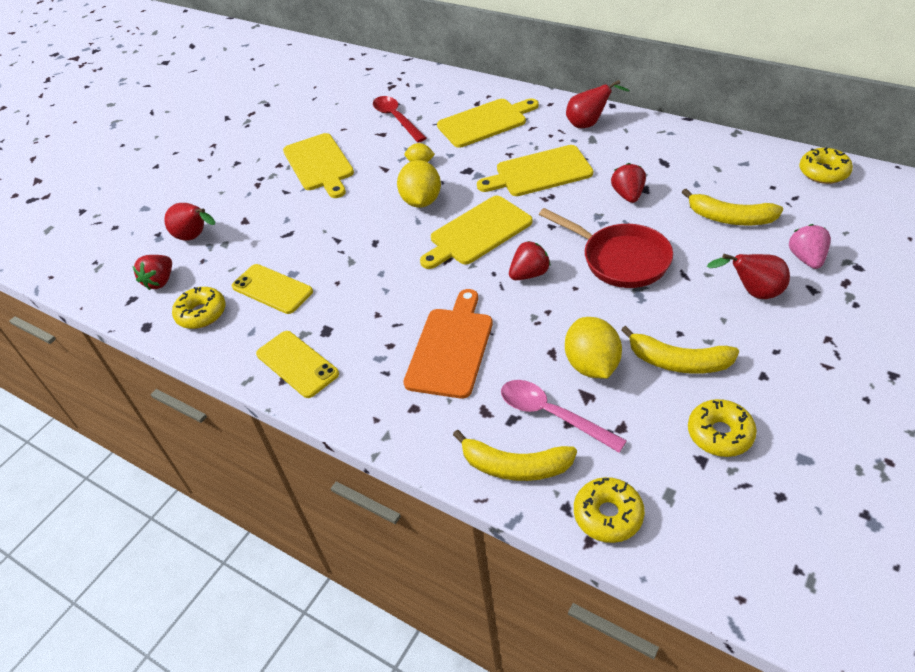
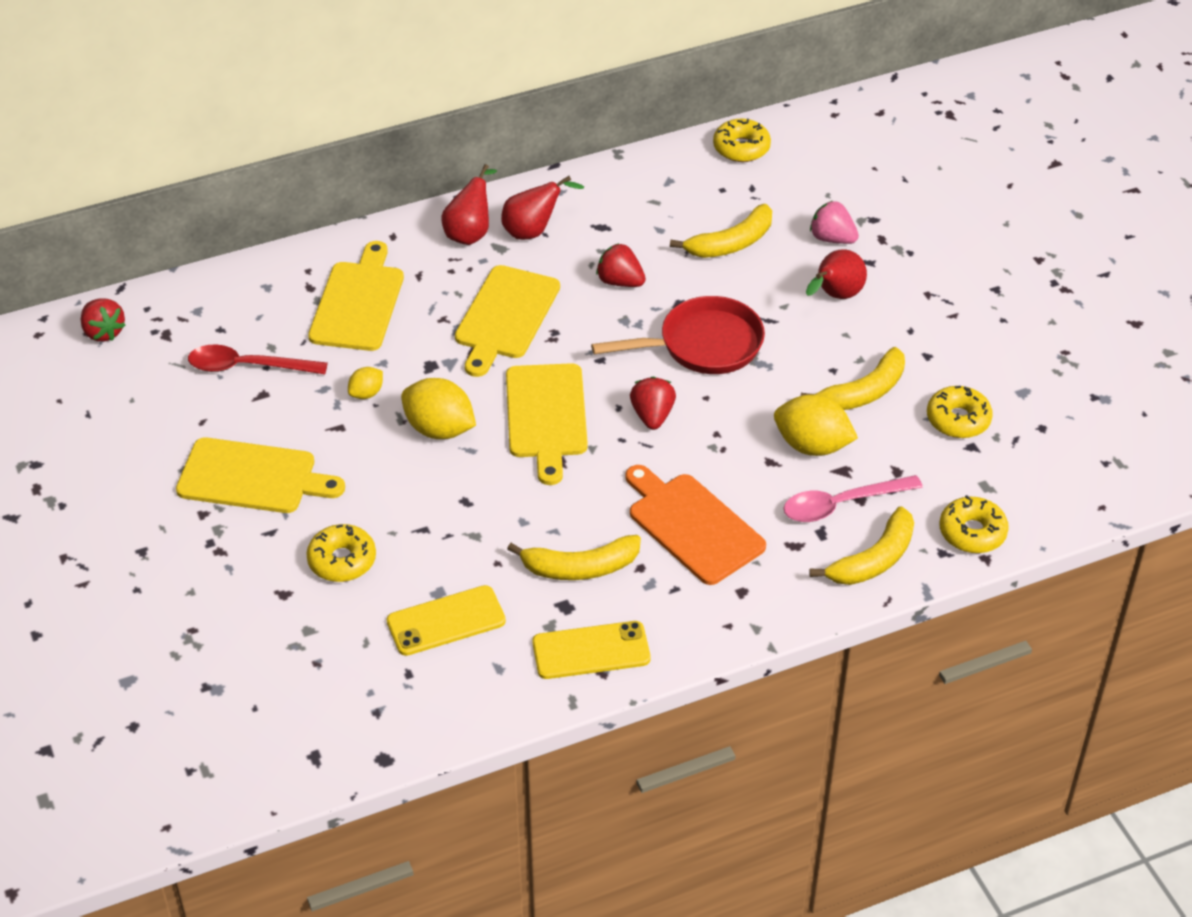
camera: 60 degrees left, 0 degrees up
red strawberry [132,255,172,290] -> red strawberry moved to [81,298,125,342]
red pear [164,203,215,241] -> red pear moved to [501,176,584,240]
yellow donut [172,287,226,329] -> yellow donut moved to [306,524,376,582]
none -> yellow banana [507,535,641,580]

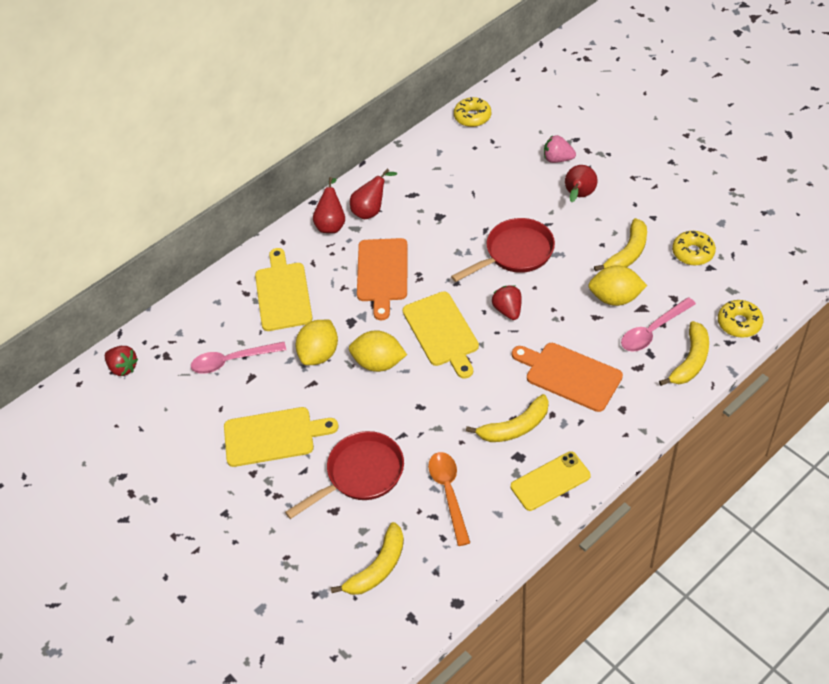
camera: 15 degrees left, 5 degrees up
red spoon [188,345,328,374] -> pink spoon [191,342,286,374]
yellow donut [306,524,376,582] -> red pan [285,431,404,519]
yellow lemon [348,367,383,399] -> yellow lemon [296,320,338,365], size x1.91
yellow phone [387,585,506,656] -> orange spoon [428,452,470,546]
yellow cutting board [455,265,560,377] -> orange cutting board [357,238,408,320]
red strawberry [596,243,646,287] -> none
yellow banana [670,204,772,258] -> yellow banana moved to [331,522,404,595]

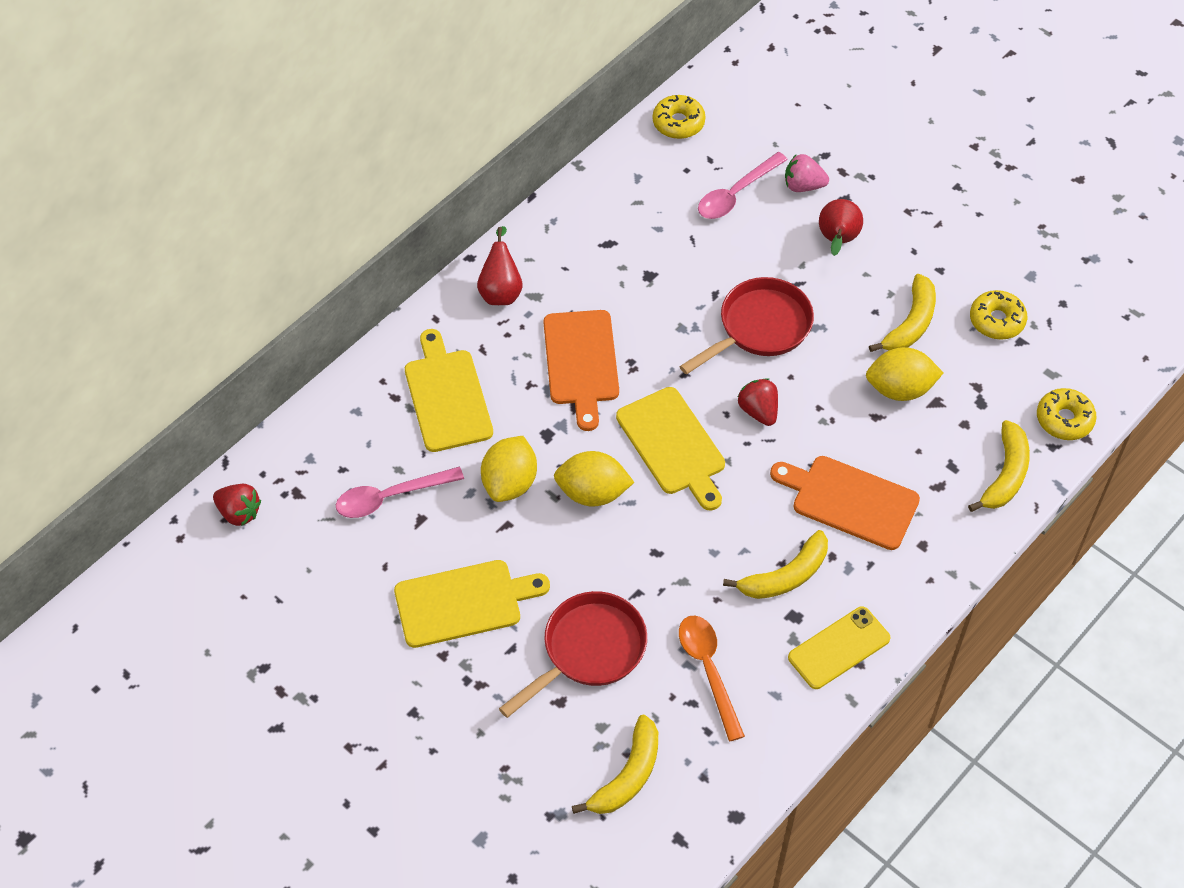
camera: 10 degrees left, 5 degrees up
red pear [350,169,397,219] -> none
pink spoon [621,297,696,352] -> pink spoon moved to [698,152,788,219]

